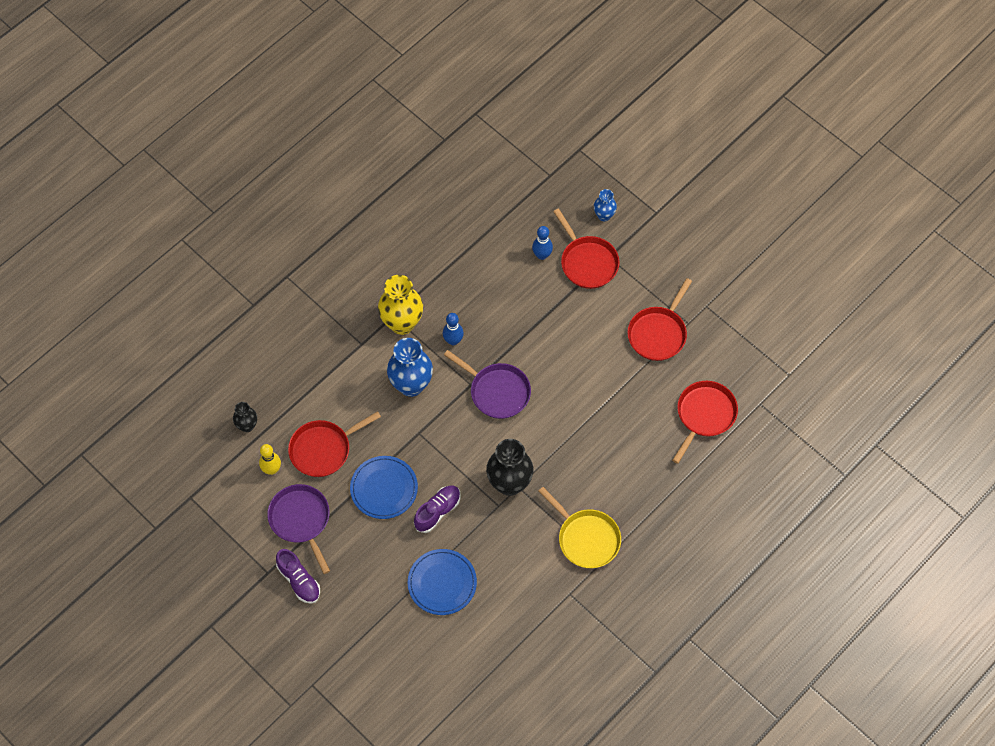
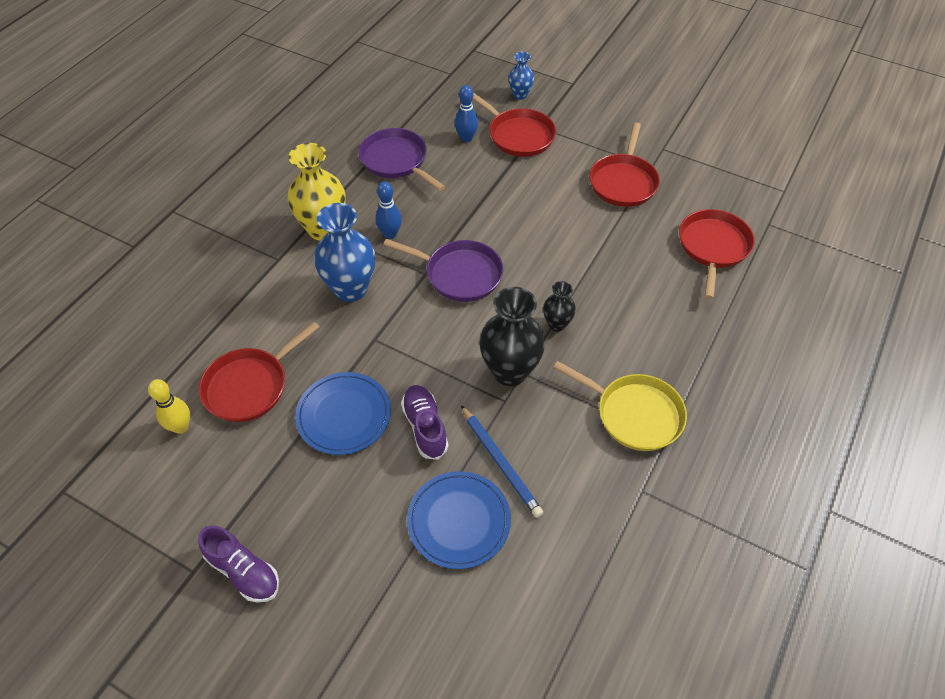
camera: 15 degrees left, 10 degrees down
black vase [233,402,257,432] -> black vase moved to [543,281,576,332]
purple pan [267,484,330,574] -> purple pan moved to [359,128,445,191]
purple shoe [414,485,460,533] -> purple shoe turned 45 degrees counterclockwise [401,385,449,460]
none -> blue pencil [461,405,544,518]

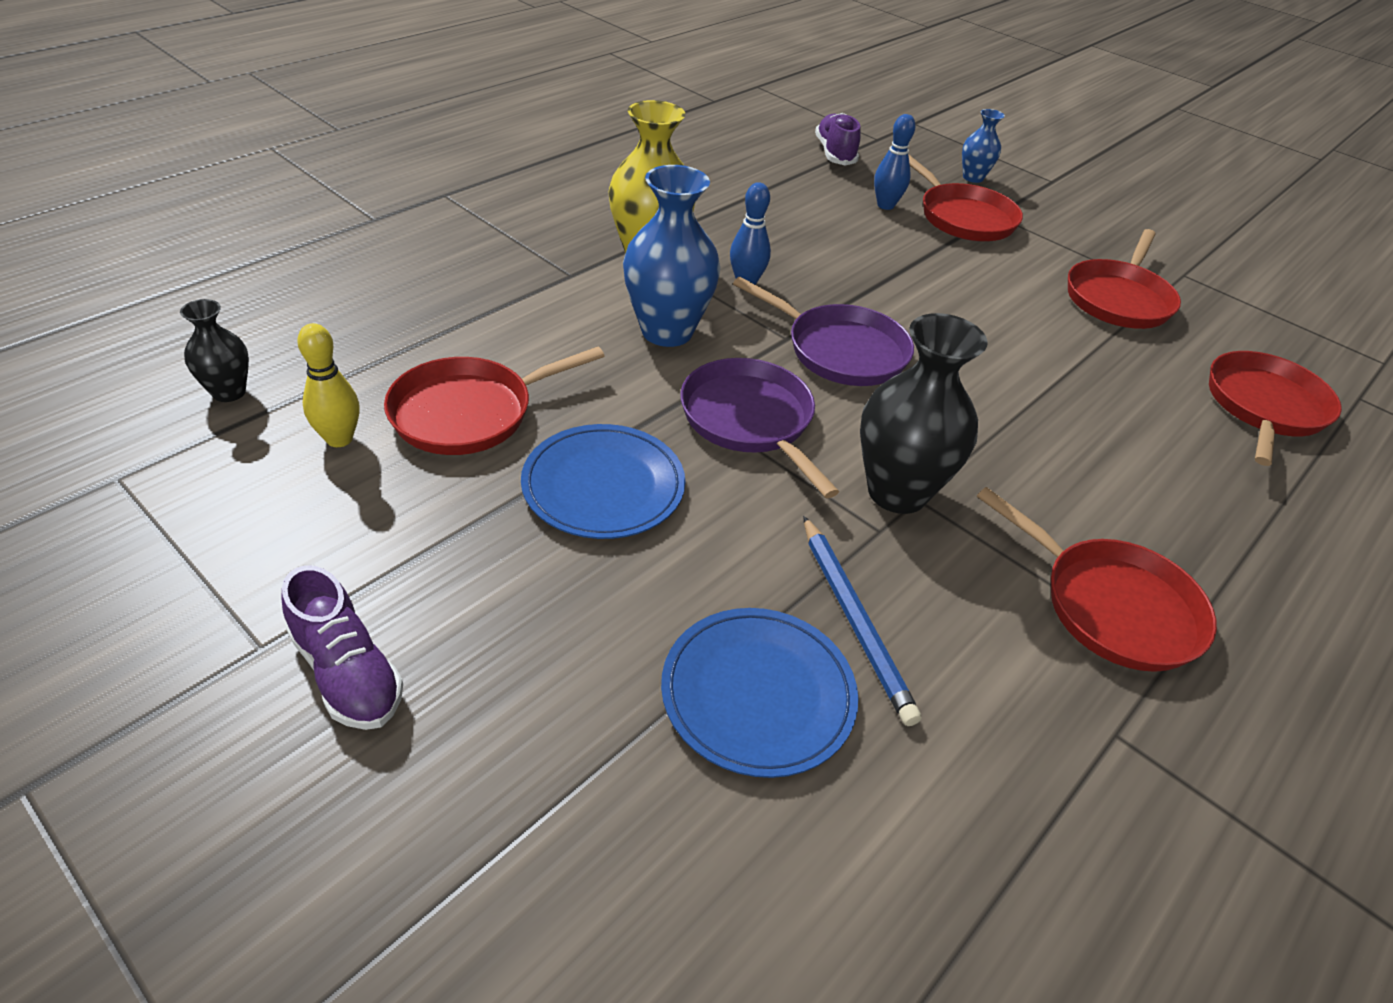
camera: 10 degrees right, 10 degrees down
purple pan [359,128,445,191] -> purple pan moved to [680,358,839,498]
purple shoe [401,385,449,460] -> purple shoe moved to [815,113,861,165]
black vase [543,281,576,332] -> black vase moved to [180,299,249,402]
yellow pan [553,361,687,451] -> red pan [977,487,1217,672]

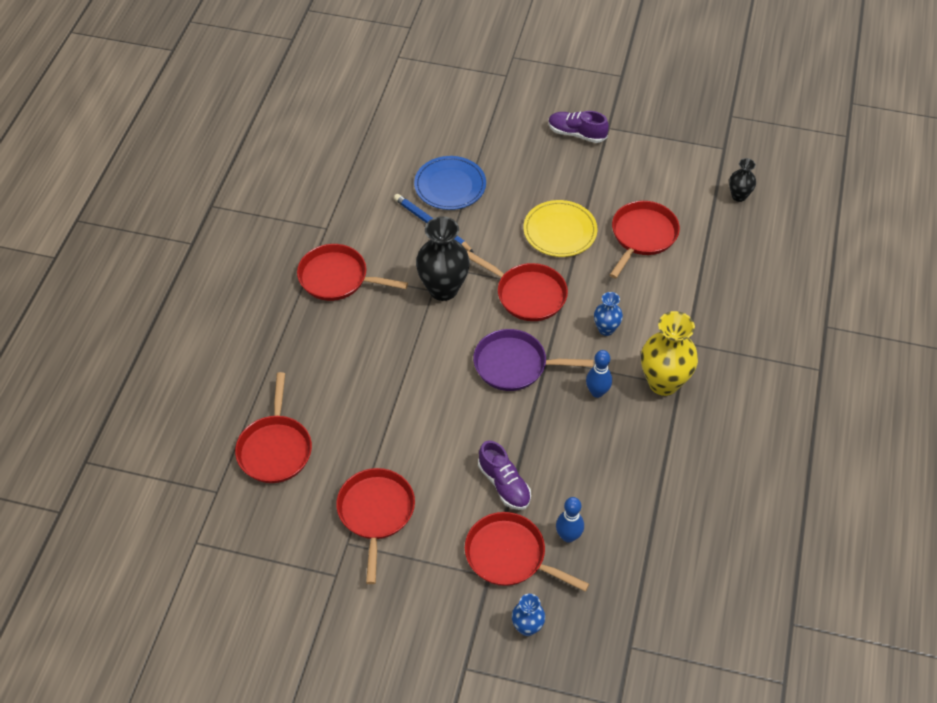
camera: 155 degrees right, 10 degrees up
yellow bowling pin [297,323,359,447] -> none
blue plate [521,424,685,539] -> yellow plate [523,200,597,257]
blue vase [623,165,720,347] -> blue vase [594,292,623,336], size x0.53
purple pan [680,358,839,498] -> red pan [467,251,568,321]
purple shoe [815,113,861,165] -> purple shoe moved to [478,440,531,510]

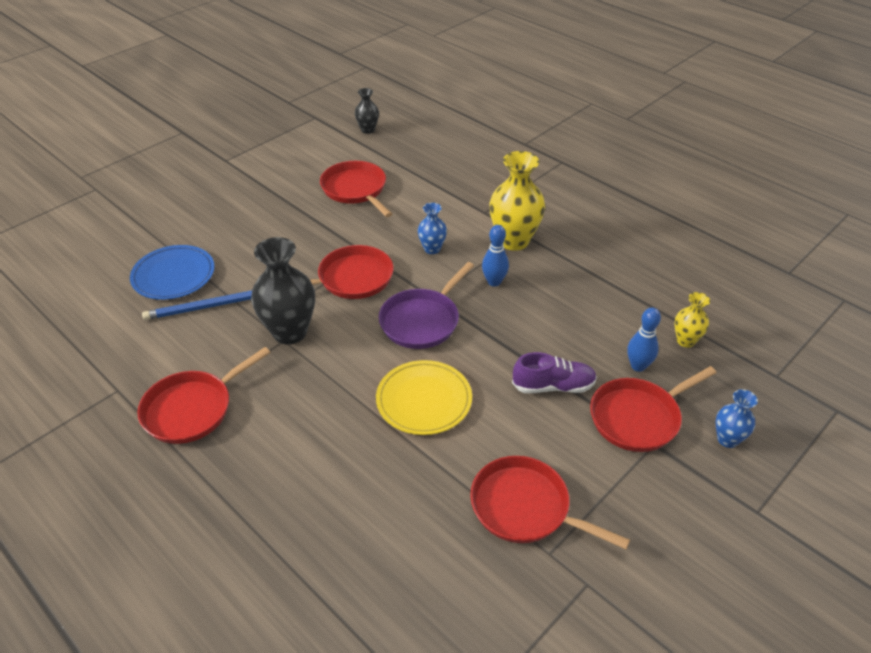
camera: 60 degrees left, 10 degrees down
red pan [235,372,312,483] -> none
yellow plate [523,200,597,257] -> yellow plate moved to [376,360,472,435]
purple shoe [548,111,609,143] -> none
none -> yellow vase [674,292,710,348]

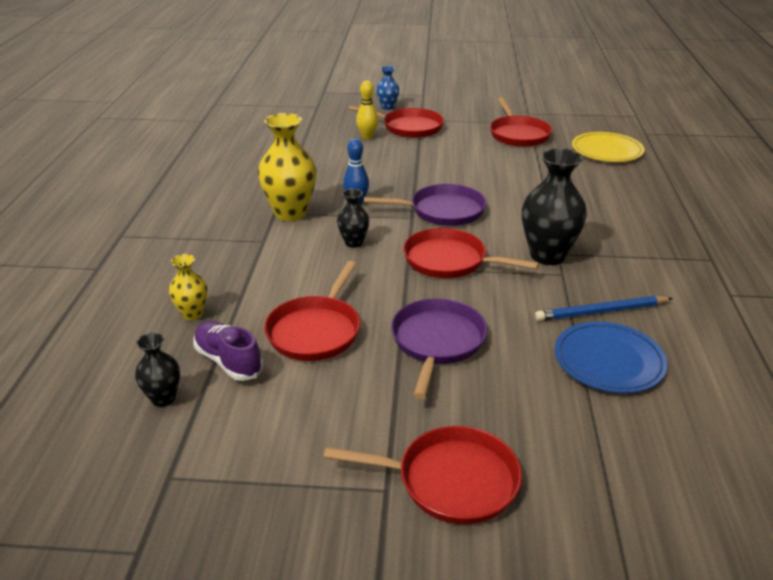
camera: 130 degrees left, 10 degrees down
red pan [137,347,271,444] -> red pan moved to [324,426,522,524]
blue pencil [142,291,252,320] -> blue pencil turned 135 degrees clockwise [535,296,673,321]
yellow plate [376,360,472,435] -> yellow plate moved to [572,132,645,162]
blue vase [418,203,447,254] -> black vase [337,189,369,248]
purple shoe [512,352,597,393] -> purple shoe moved to [193,321,263,381]
blue bowling pin [627,308,661,372] -> yellow bowling pin [356,81,378,139]
yellow vase [674,292,710,348] -> yellow vase moved to [169,254,207,320]
none -> purple pan [391,298,487,399]

